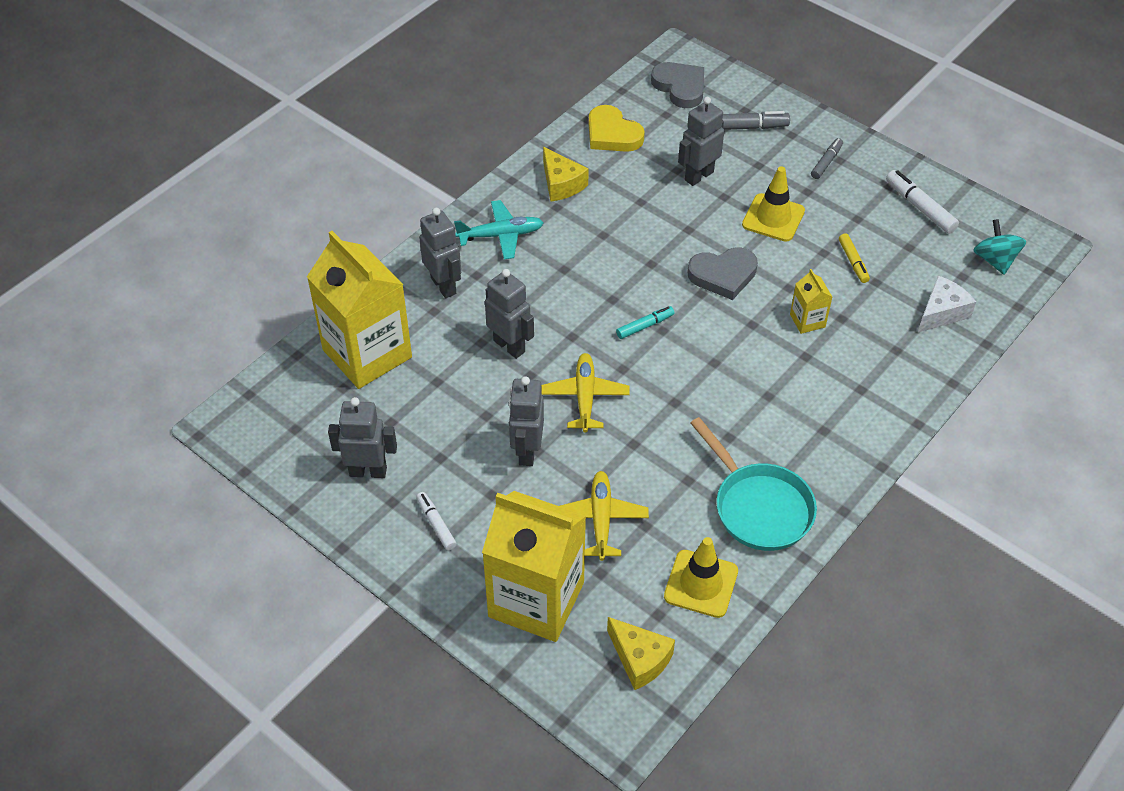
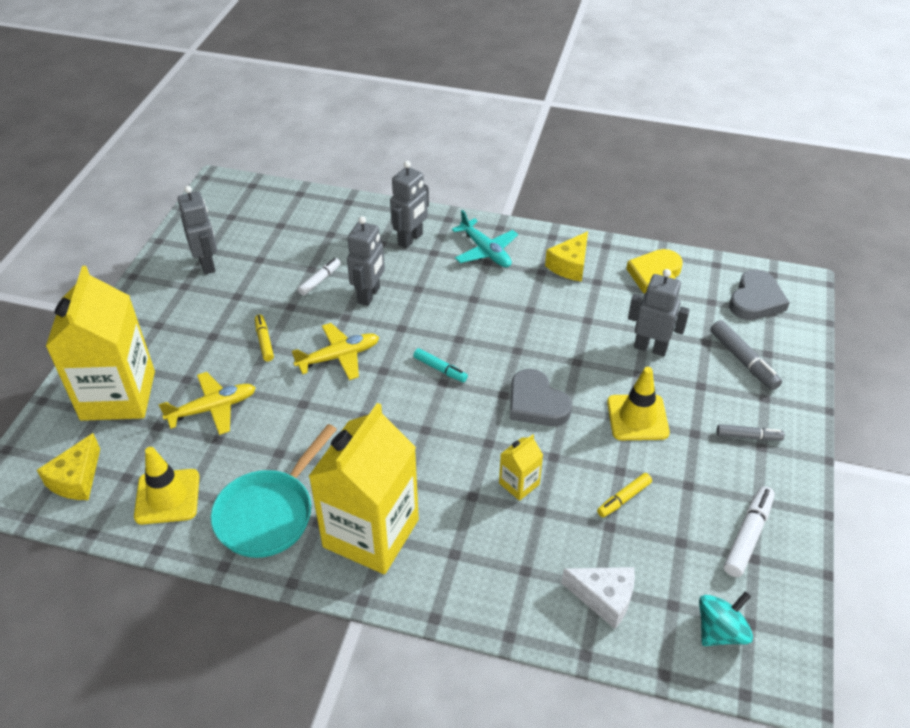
camera: 65 degrees right, 5 degrees down
yellow carton [307,231,412,389] -> yellow carton moved to [308,403,419,574]
white marker [416,492,457,550] -> white marker moved to [298,258,341,296]
grey robot [509,376,544,466] -> yellow marker [255,315,274,361]

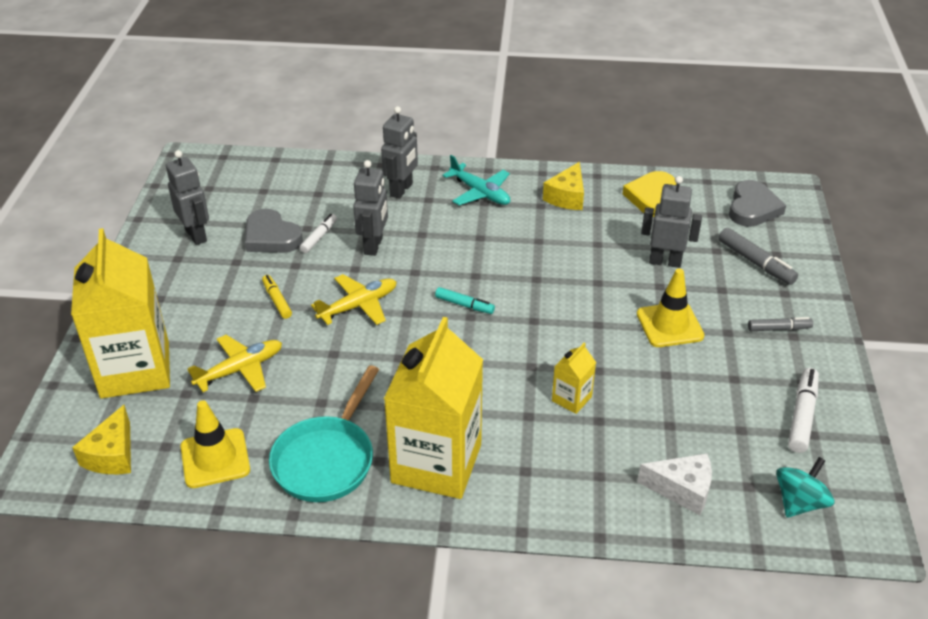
camera: 10 degrees left, 5 degrees down
grey heart [510,369,572,426] -> grey heart moved to [245,209,303,253]
yellow marker [597,473,652,517] -> none

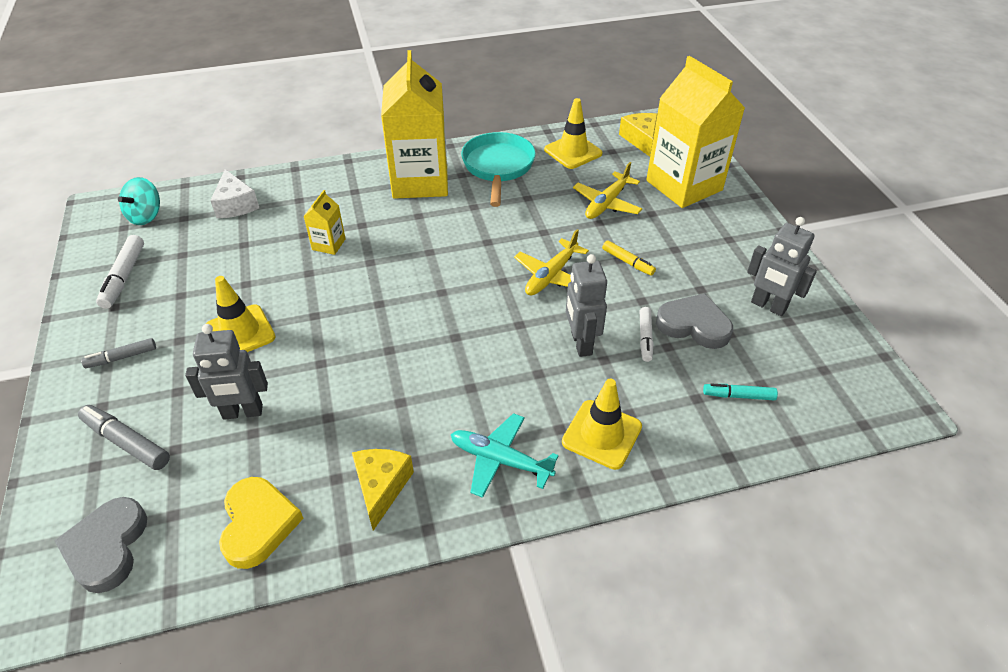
camera: 160 degrees right, 5 degrees up
grey robot [381,106,418,199] -> yellow traffic cone [562,379,642,470]
turquoise marker [435,287,495,314] -> turquoise marker moved to [703,383,778,400]
white cheese [638,453,712,515] -> white cheese turned 105 degrees counterclockwise [210,169,259,218]

